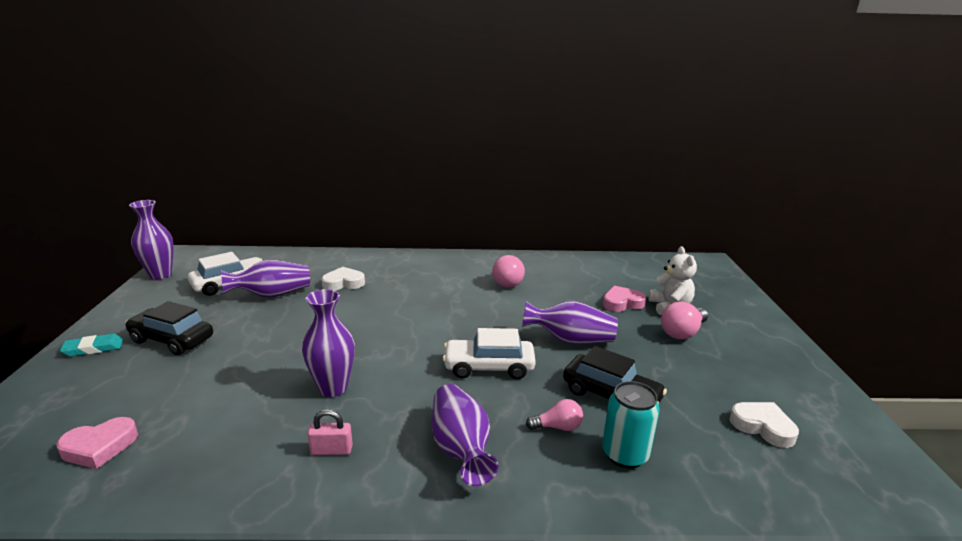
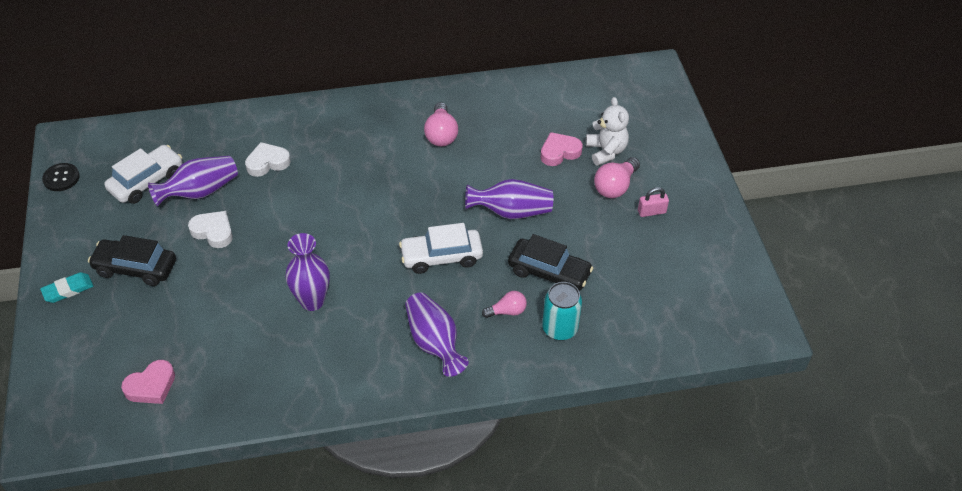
camera: 10 degrees left, 25 degrees up
purple vase [129,200,174,279] -> black button [42,163,80,191]
pink padlock [307,409,353,455] -> pink padlock moved to [638,187,669,217]
white heart [729,402,799,448] -> white heart moved to [188,211,233,248]

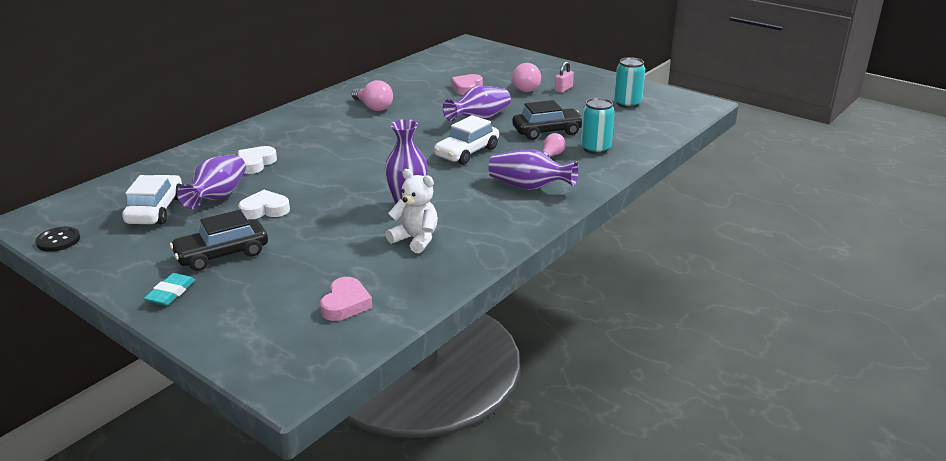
camera: 40 degrees left, 20 degrees down
white teddy bear [586,97,629,166] -> white teddy bear moved to [386,169,438,253]
none -> turquoise can [614,57,645,108]

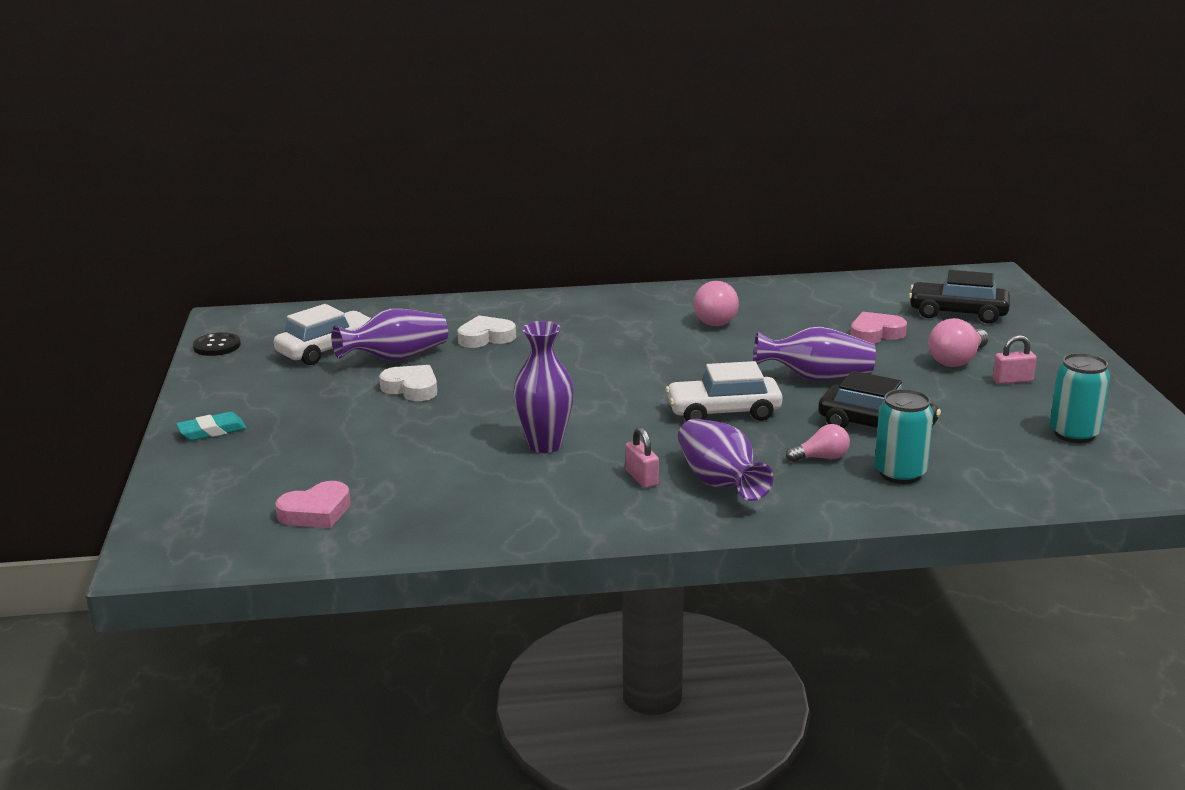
camera: 45 degrees right, 5 degrees down
black car [170,210,268,271] -> black car moved to [909,270,1010,324]
white teddy bear [386,169,438,253] -> none
none -> pink padlock [625,427,659,488]

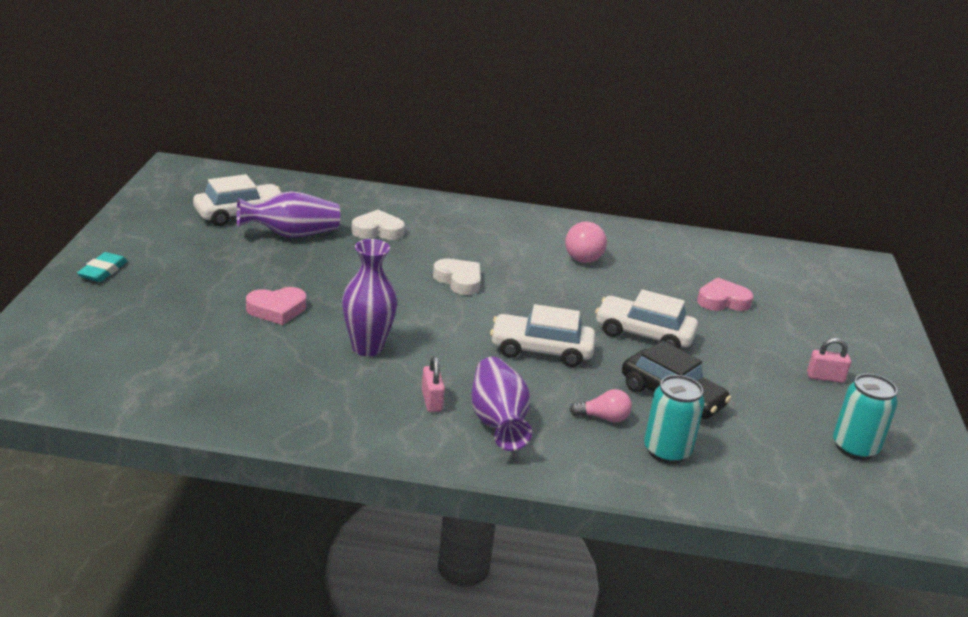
camera: 10 degrees right, 5 degrees up
turquoise eraser [176,412,247,440] -> turquoise eraser turned 60 degrees counterclockwise [77,252,128,282]
black button [193,332,241,356] -> none
pink heart [275,481,350,528] -> pink heart moved to [246,287,306,325]
white heart [379,365,437,401] -> white heart moved to [433,259,481,295]
purple vase [753,326,876,381] -> white car [595,289,698,349]
black car [909,270,1010,324] -> none
pink light bulb [928,318,989,367] -> none

